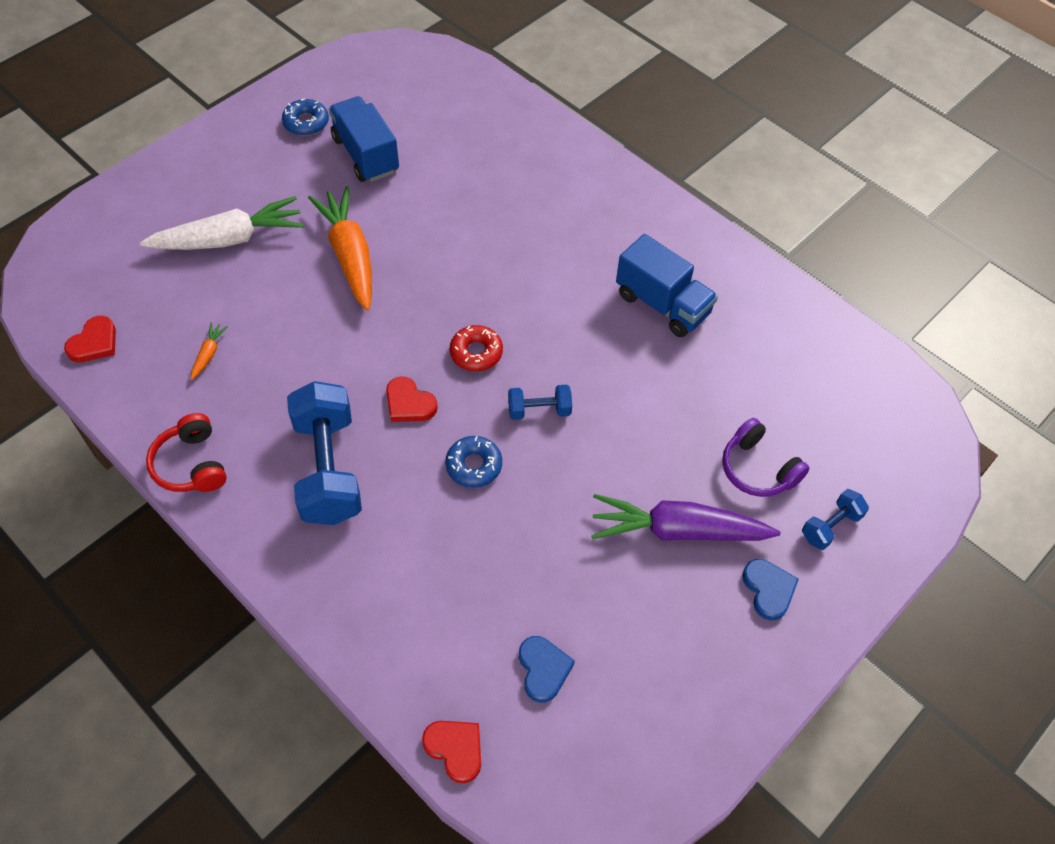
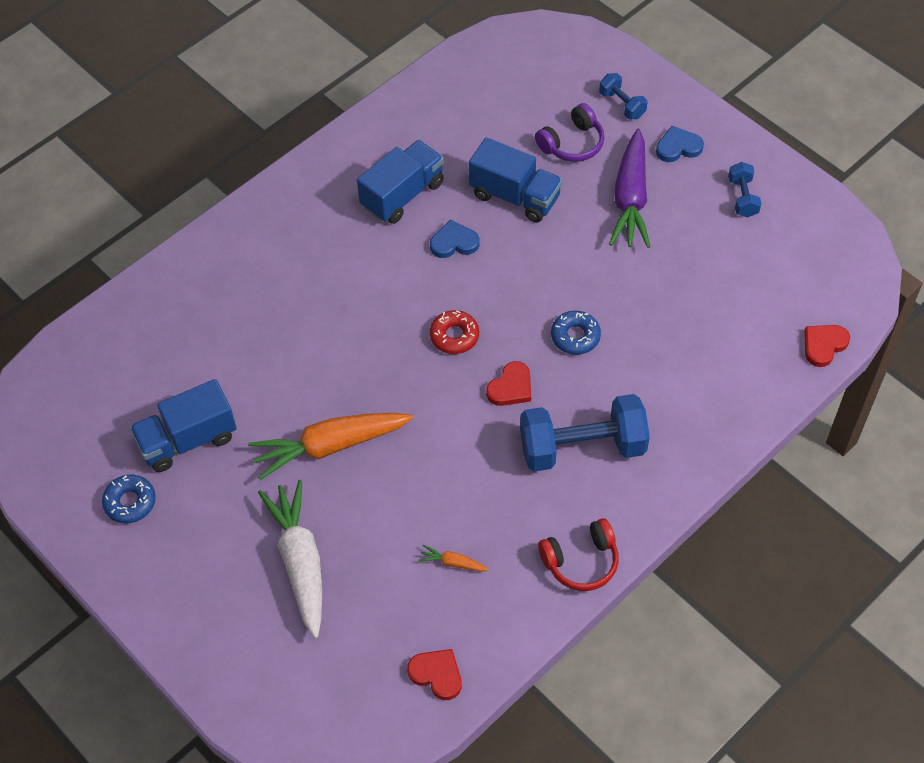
camera: 85 degrees left, 0 degrees up
blue dumbbell [508,384,572,420] -> blue dumbbell moved to [728,162,761,218]
blue heart [519,636,575,703] -> blue heart moved to [430,220,479,258]
none -> blue truck [469,137,562,222]

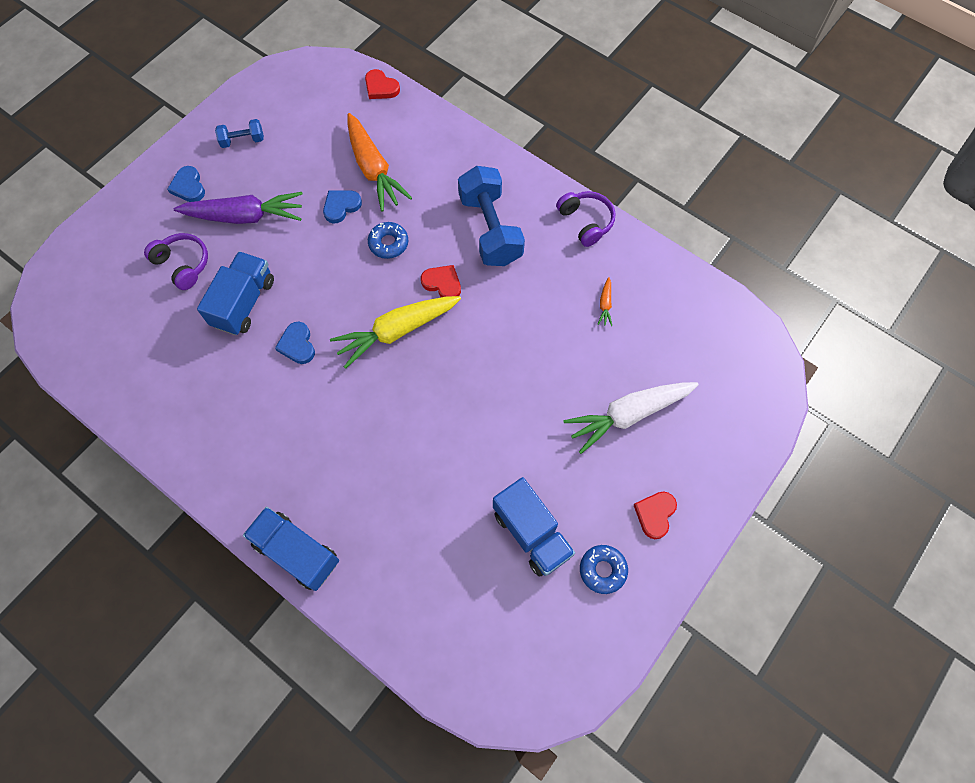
camera: 100 degrees left, 10 degrees up
orange carrot [248,413,413,480] -> orange carrot moved to [348,113,412,212]
blue truck [357,140,444,224] -> blue truck moved to [243,507,339,591]
red heart [407,649,462,700] -> red heart moved to [634,491,677,539]
red donut [430,310,479,354] -> yellow carrot [330,296,461,369]
red headphones [538,518,619,591] -> purple headphones [556,191,616,247]
blue dumbbell [599,73,647,120] -> none
none -> blue heart [323,190,362,224]

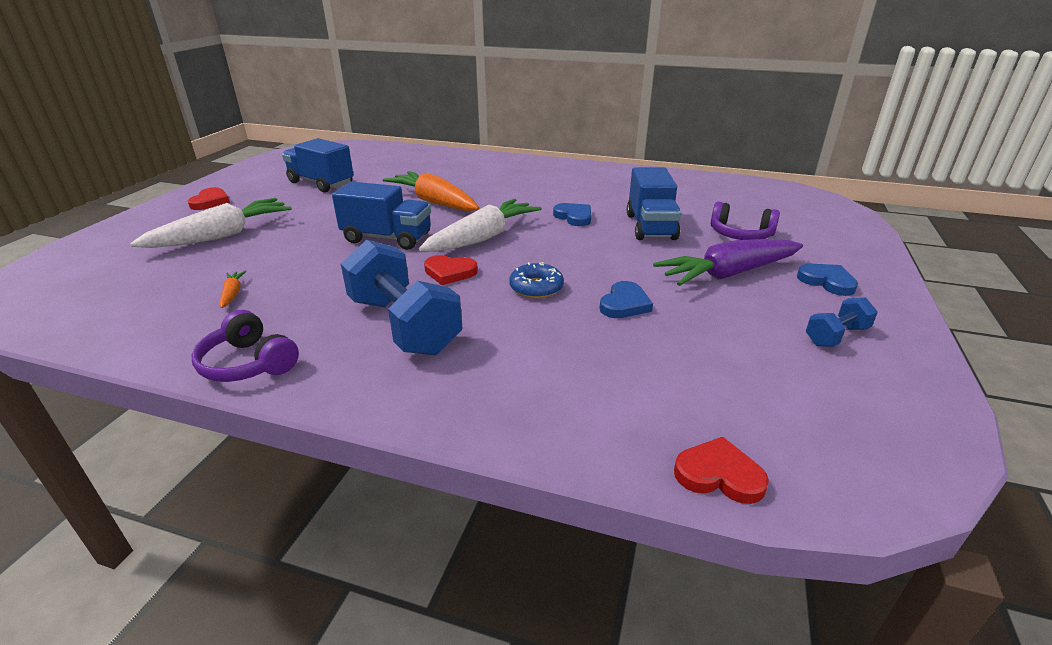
camera: 160 degrees right, 35 degrees down
blue truck [243,507,339,591] -> blue truck moved to [332,182,431,250]
yellow carrot [330,296,461,369] -> white carrot [419,199,542,252]
orange carrot [348,113,412,212] -> orange carrot moved to [383,171,479,211]
blue donut [580,545,628,594] -> none

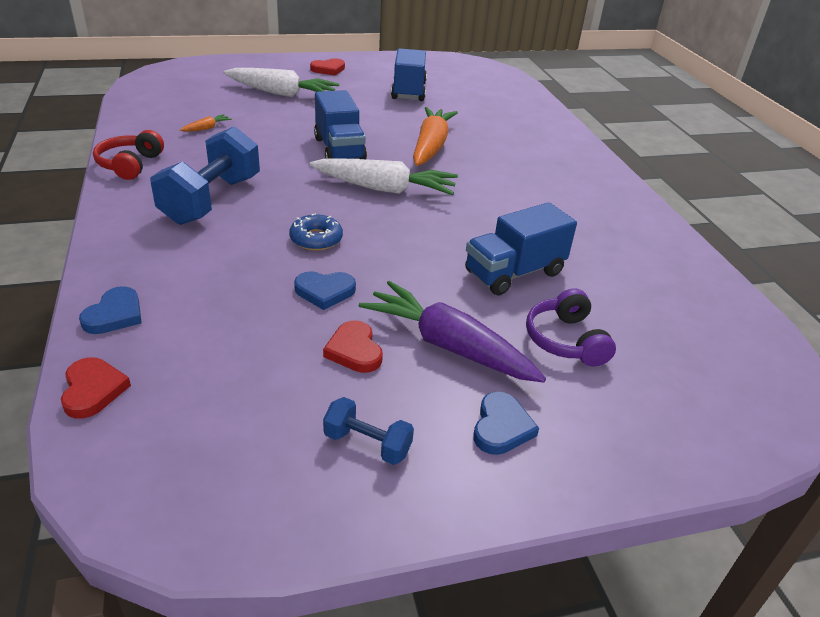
camera: 55 degrees right, 5 degrees up
purple headphones [192,310,299,382] -> red headphones [93,130,164,180]
red heart [424,255,478,285] -> red heart moved to [323,320,383,373]
blue heart [553,203,591,226] -> blue heart moved to [79,286,142,334]

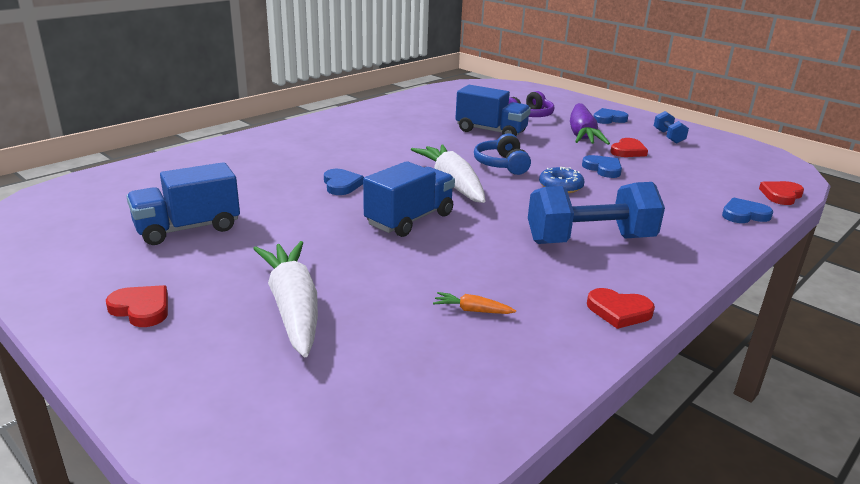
camera: 120 degrees left, 10 degrees down
red headphones [93,130,164,180] -> red heart [587,288,655,329]
orange carrot [413,107,458,166] -> blue heart [324,169,364,195]
none -> blue headphones [474,133,531,175]

